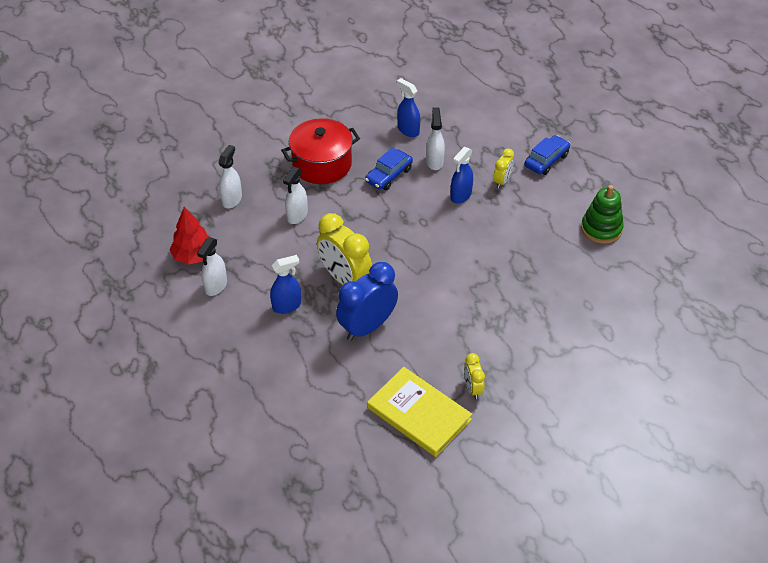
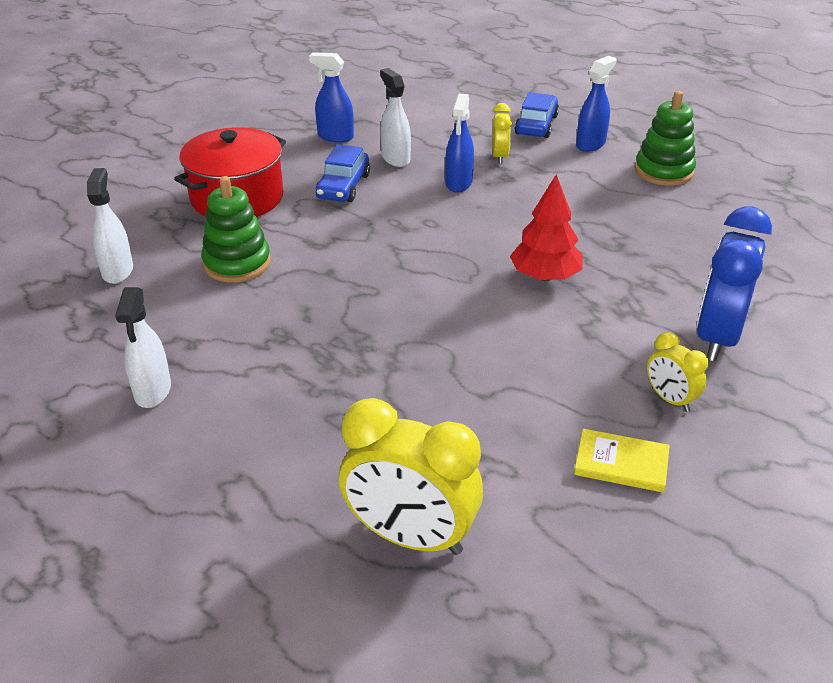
camera: 25 degrees left, 10 degrees down
red tree [169,207,209,265] -> red tree moved to [510,174,583,281]
blue spray bottle [270,255,301,314] -> blue spray bottle moved to [576,56,617,152]
white spray bottle [283,167,308,224] -> green stacking toy [201,176,271,283]
yellow clock [317,213,372,285] -> yellow clock moved to [339,398,483,555]
blue clock [336,262,398,341] -> blue clock moved to [696,206,772,361]
yellow book [367,367,472,457] -> yellow book [574,429,670,493], size x0.54

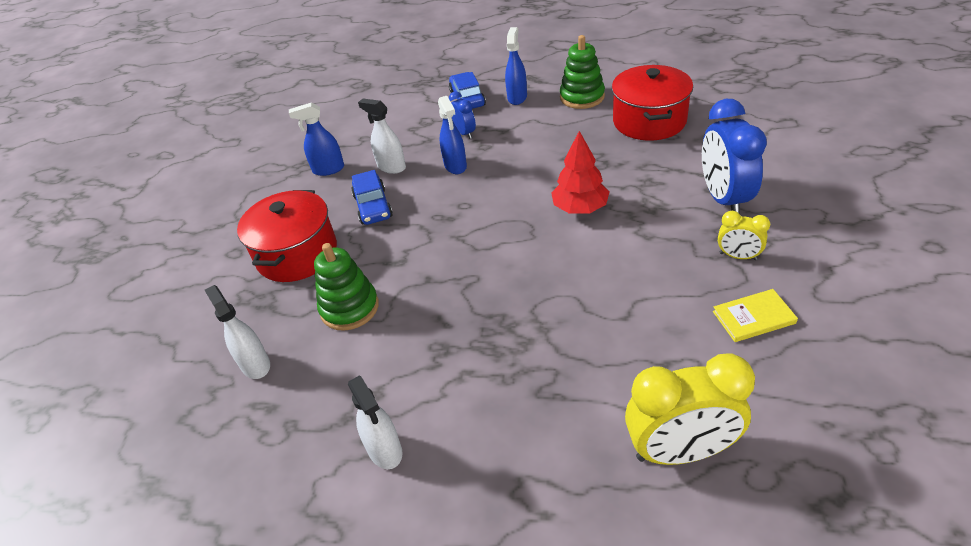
camera: 25 degrees left, 5 degrees up
yellow clock [492,103,512,164] -> blue clock [449,92,476,139]
none -> red pot [612,65,693,141]

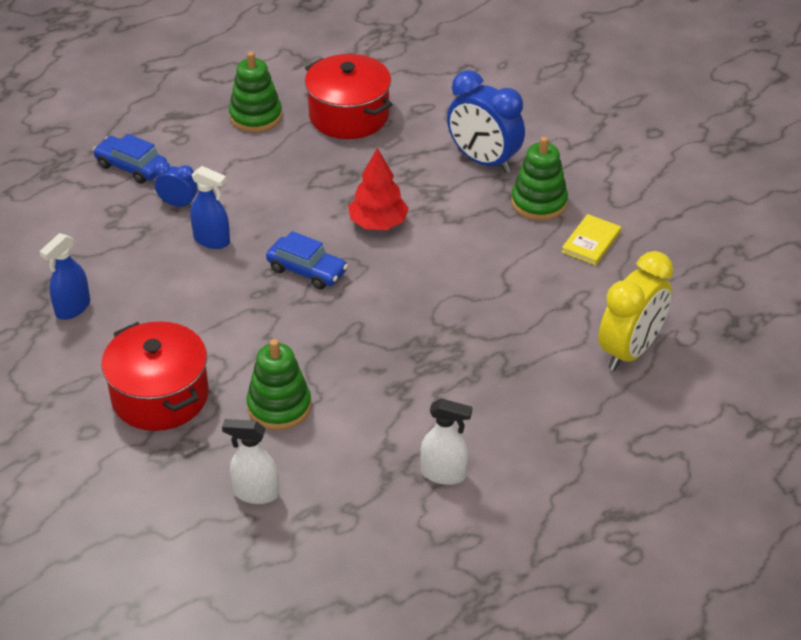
camera: 50 degrees left, 0 degrees up
blue car [351,170,393,225] -> blue car moved to [266,231,348,290]
white spray bottle [358,99,406,174] -> none
blue spray bottle [505,27,527,105] -> none
yellow clock [718,211,770,260] -> green stacking toy [511,136,568,221]

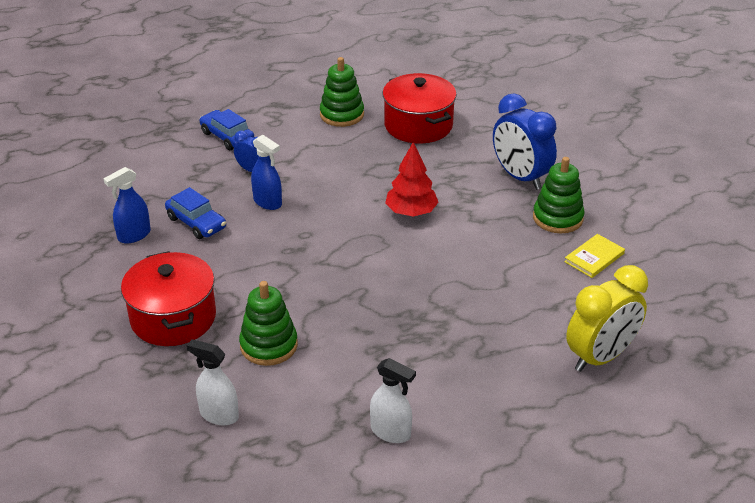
camera: 15 degrees right, 5 degrees down
blue car [266,231,348,290] -> blue car moved to [165,187,226,239]

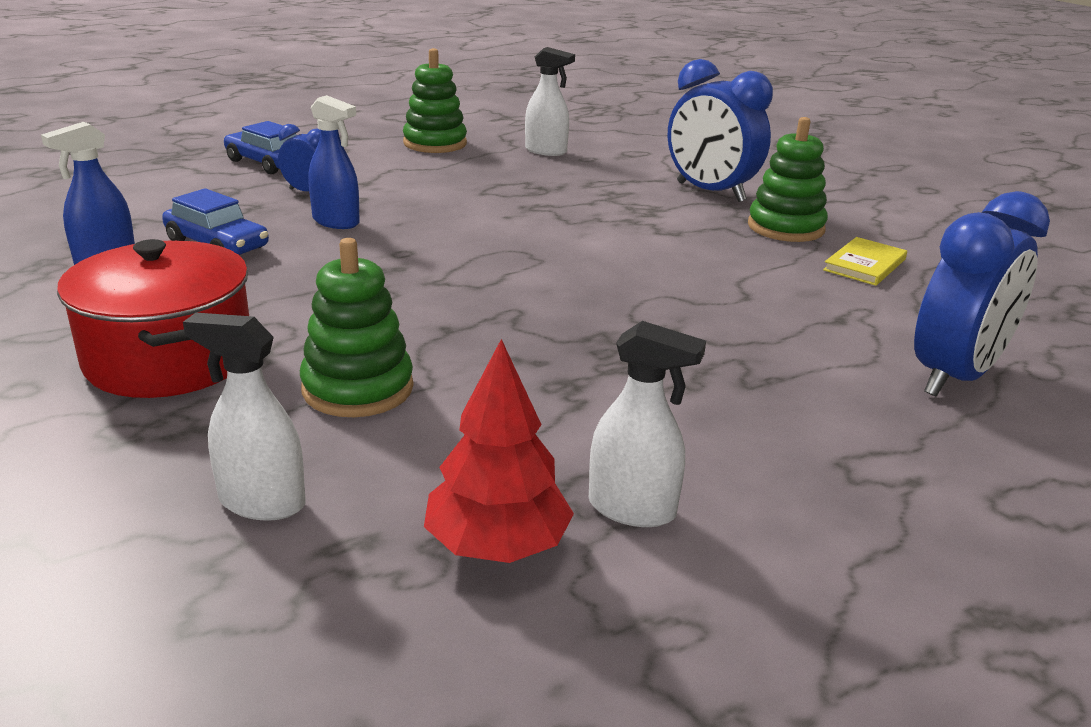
camera: 10 degrees left, 10 degrees down
red pot [383,73,457,143] -> white spray bottle [525,47,575,156]
red tree [385,142,439,217] -> red tree moved to [424,339,574,563]
yellow clock [566,265,648,372] -> blue clock [914,191,1050,397]

